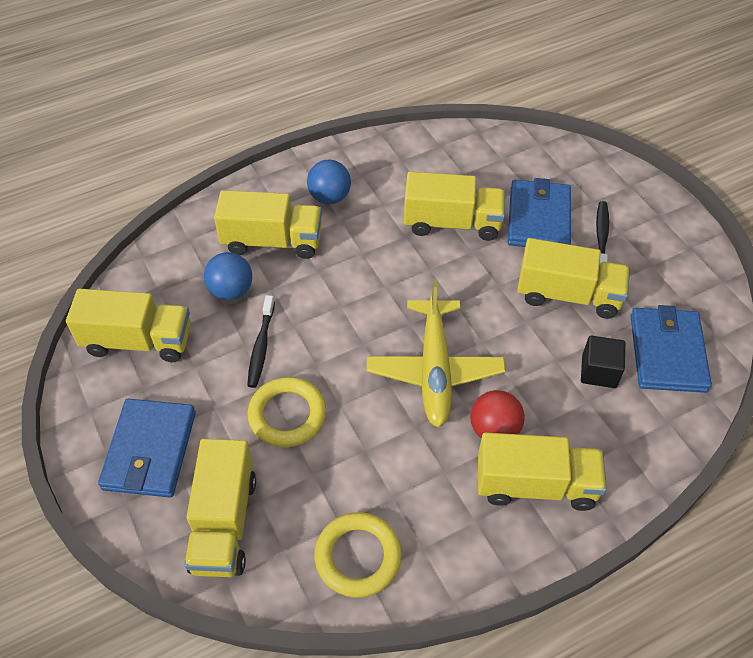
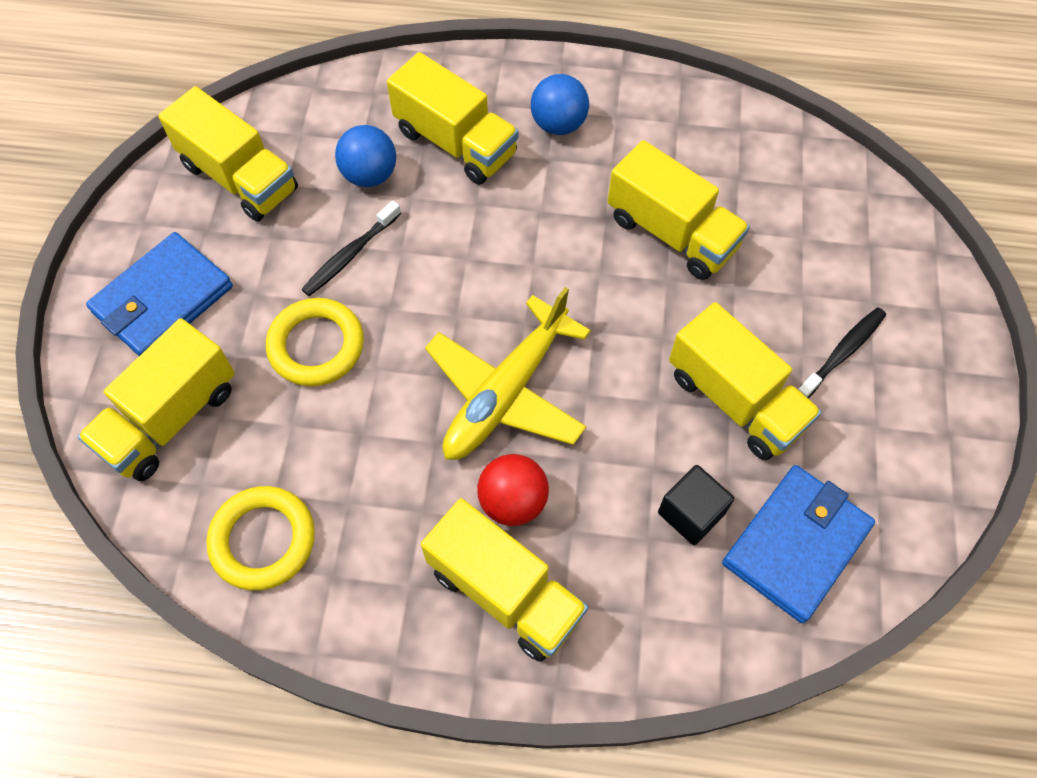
camera: 35 degrees right, 10 degrees up
blue wallet [508,178,571,247] -> none

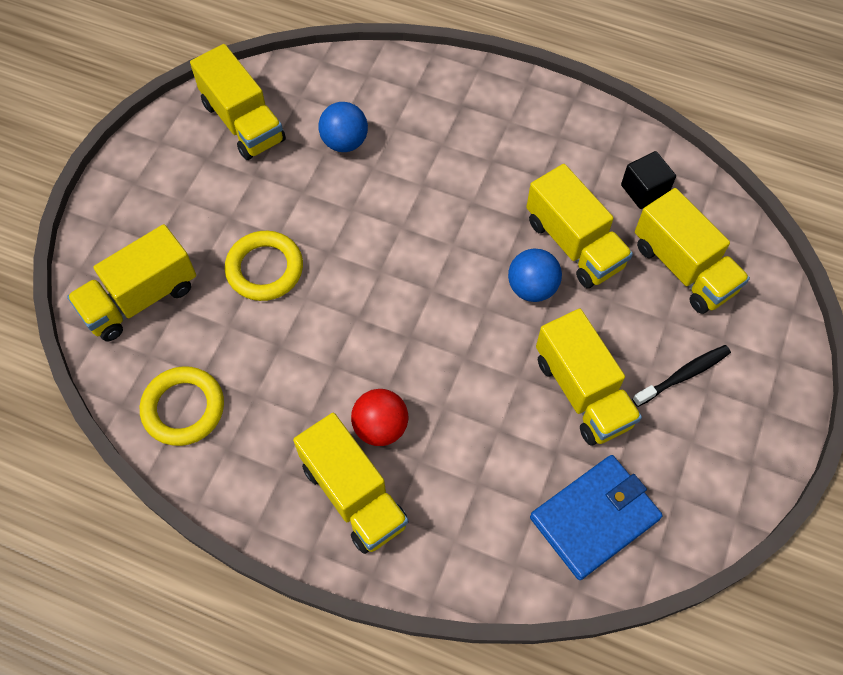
camera: 15 degrees right, 0 degrees up
blue wallet [86,232,233,356] -> none
black toothbrush [301,200,401,296] -> none
yellow truck [387,52,519,185] -> yellow truck moved to [635,188,750,314]
yellow plane [425,287,591,460] -> none
blue ball [531,74,589,135] -> blue ball moved to [508,249,562,302]
black cube [658,465,734,545] -> black cube moved to [621,151,676,209]

